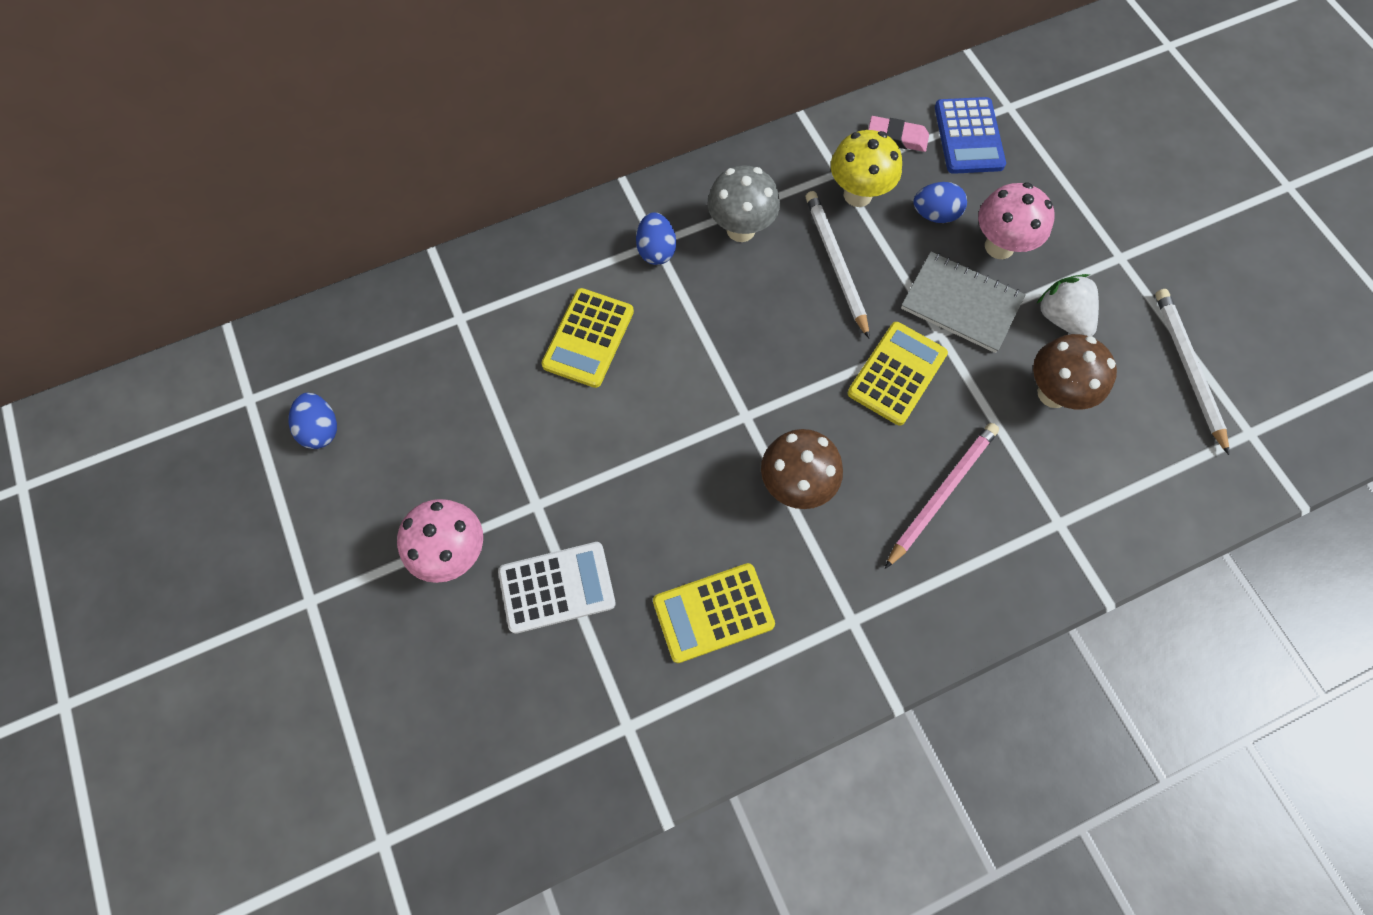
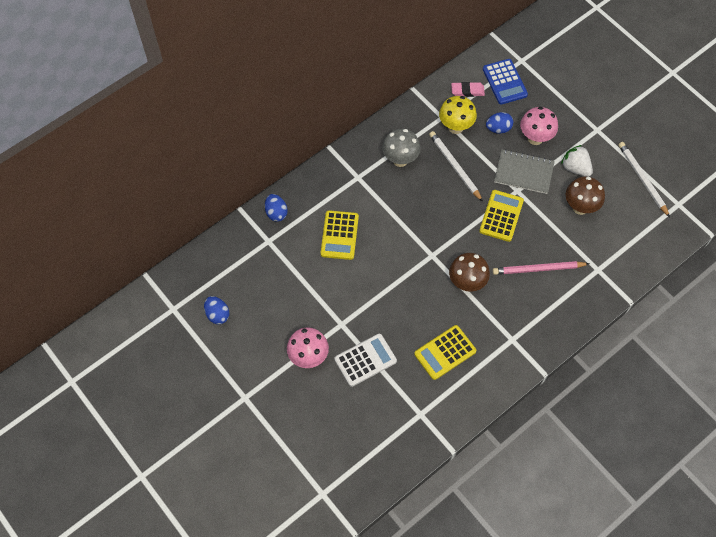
camera: 15 degrees left, 5 degrees down
blue egg [636,212,676,265] -> blue egg moved to [265,194,288,222]
pink pencil [885,423,999,569] -> pink pencil turned 120 degrees counterclockwise [492,261,589,275]

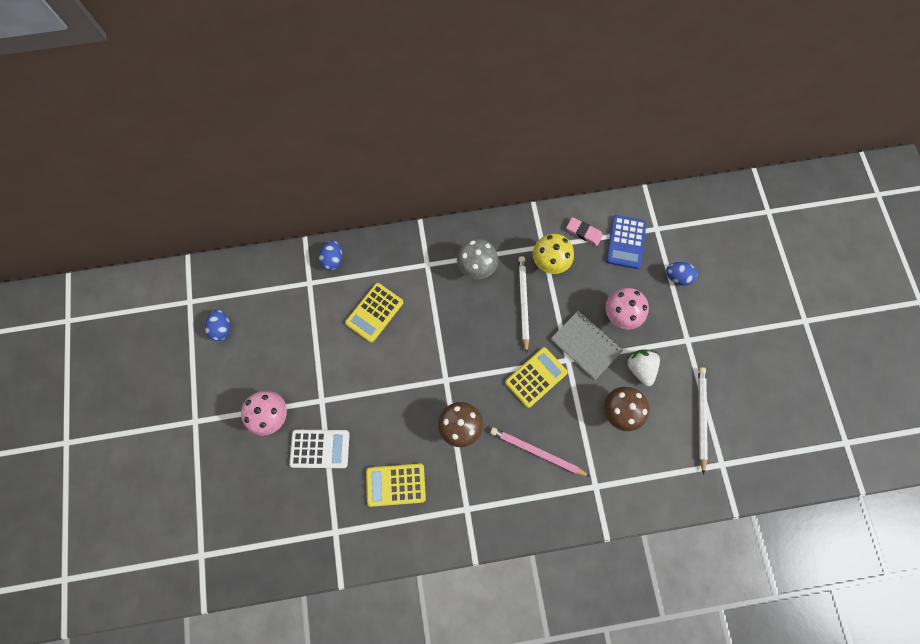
camera: 30 degrees right, 10 degrees up
blue egg [486,112,513,134] -> blue egg moved to [666,262,697,286]

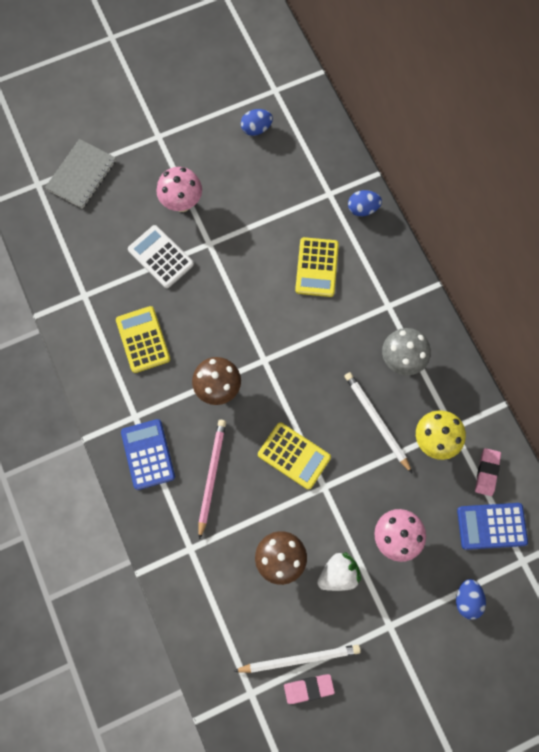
camera: 75 degrees right, 0 degrees up
white calculator [289,430,350,468] -> white calculator turned 150 degrees clockwise [128,225,194,288]
yellow calculator [345,283,403,343] -> yellow calculator turned 105 degrees counterclockwise [295,237,339,297]
white pencil [518,256,529,354] -> white pencil turned 105 degrees counterclockwise [344,372,412,473]
grey notebook [551,310,623,380] -> grey notebook moved to [45,139,116,209]
none -> blue calculator [121,419,175,490]
none -> pink eraser [284,674,335,704]

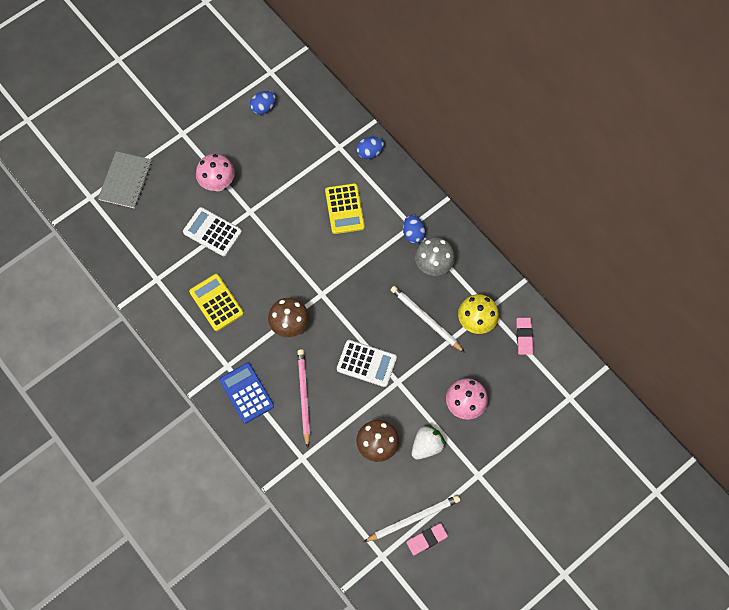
camera: 15 degrees left, 5 degrees down
yellow calculator [258,423,331,490] -> white calculator [337,340,397,387]
blue egg [456,579,486,620] -> blue egg moved to [403,215,426,244]
blue calculator [457,503,528,550] -> none

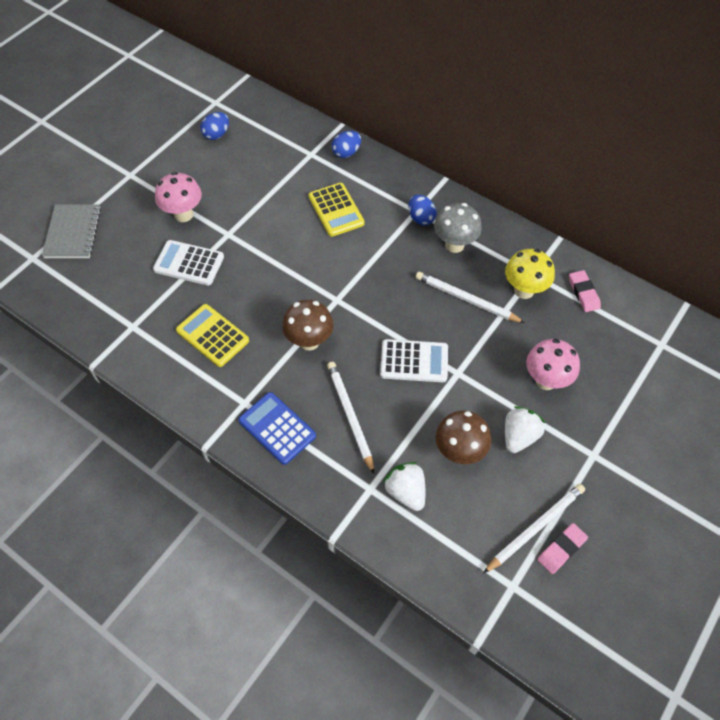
camera: 15 degrees left, 10 degrees down
pink pencil [297,349,310,448] -> white pencil [327,362,374,474]
none -> white strawberry [383,462,425,511]

